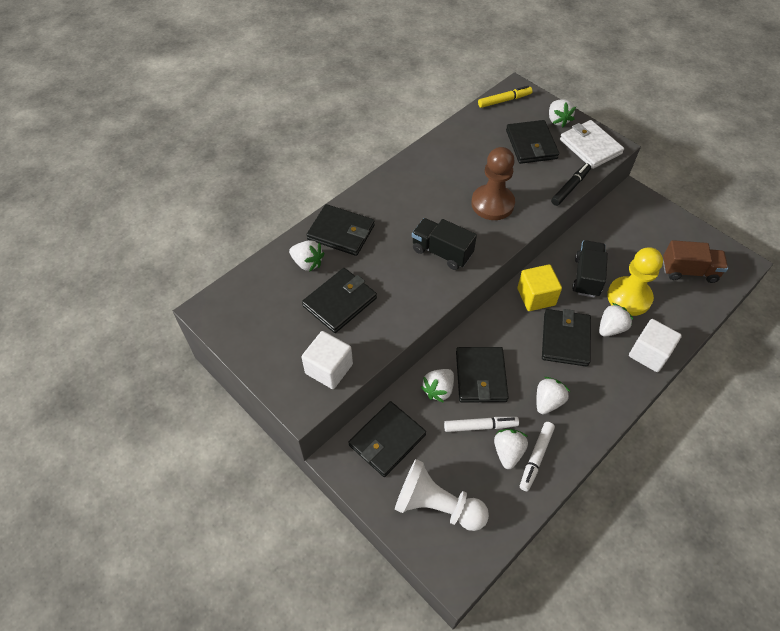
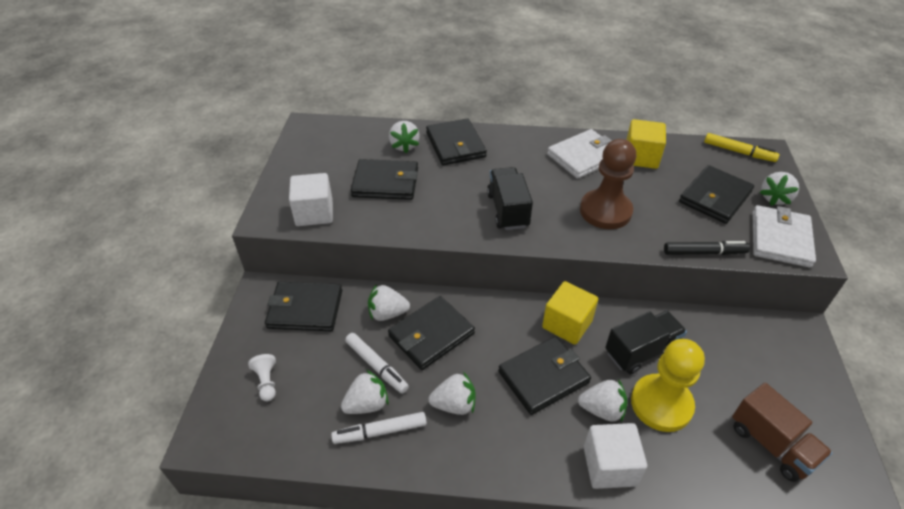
camera: 50 degrees right, 10 degrees down
white pawn [395,459,489,531] -> white pawn [248,354,276,401], size x0.45
none -> white wallet [547,129,612,179]
none -> yellow cube [626,119,666,169]

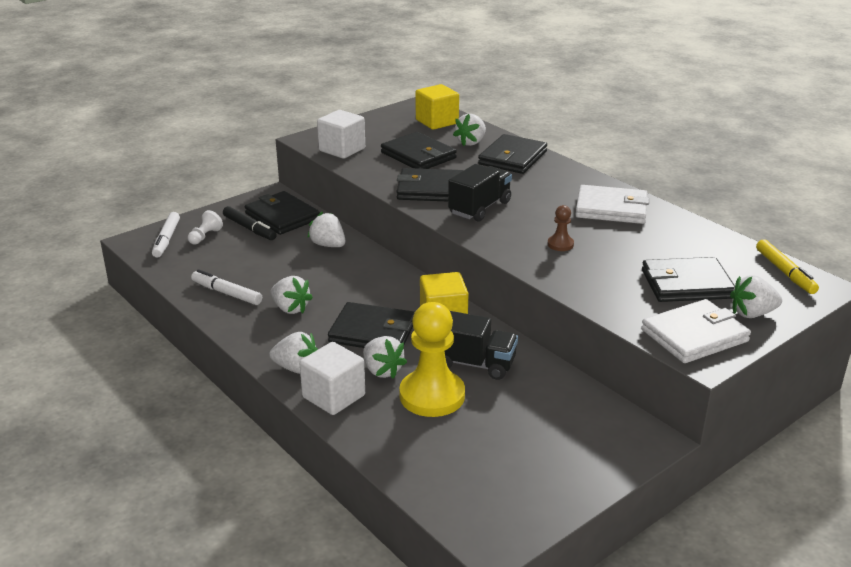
camera: 45 degrees right, 15 degrees down
white strawberry [341,370,388,414] -> white strawberry moved to [269,332,318,374]
white marker [345,333,409,394] -> white marker moved to [152,212,180,258]
black wallet [388,296,475,370] -> black wallet moved to [397,168,464,202]
brown pawn [580,139,636,229] -> brown pawn [548,205,574,251], size x0.45
yellow cube [626,119,666,169] -> yellow cube moved to [416,84,459,130]
black marker [664,241,750,255] -> black marker moved to [223,206,277,240]
brown truck [732,383,833,482] -> none

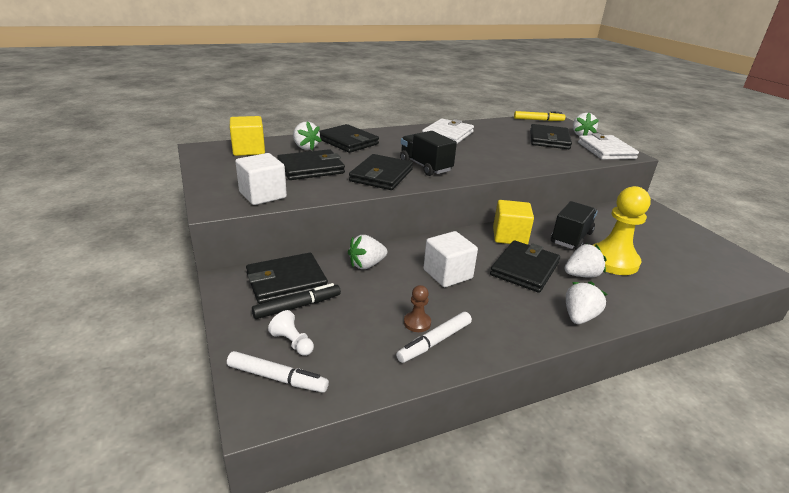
camera: 75 degrees left, 0 degrees up
white strawberry [270,276,313,314] -> none
white cube [300,342,365,415] -> white cube moved to [423,231,478,287]
brown pawn [548,205,574,251] -> brown pawn moved to [404,285,431,332]

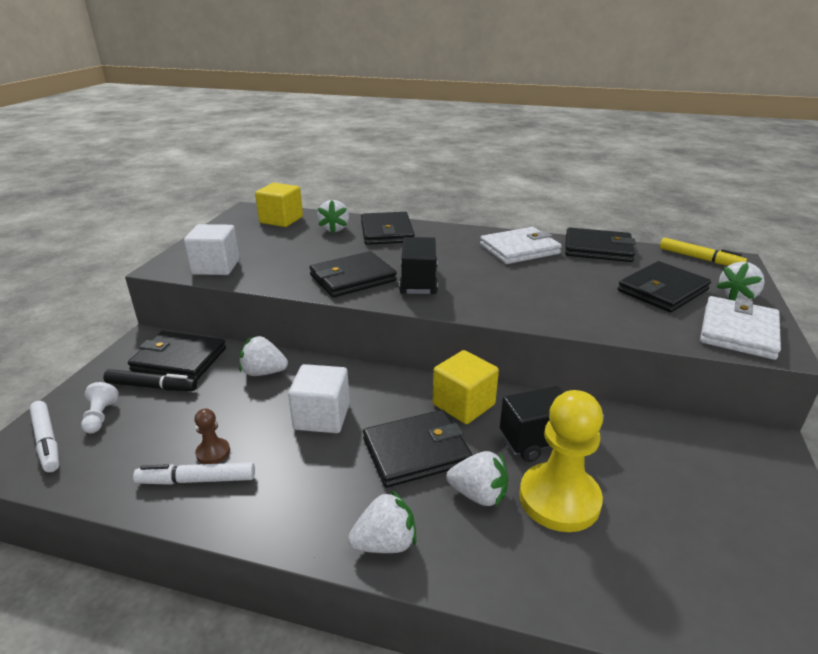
camera: 40 degrees right, 0 degrees up
black wallet [277,149,345,180] -> black wallet moved to [565,227,636,262]

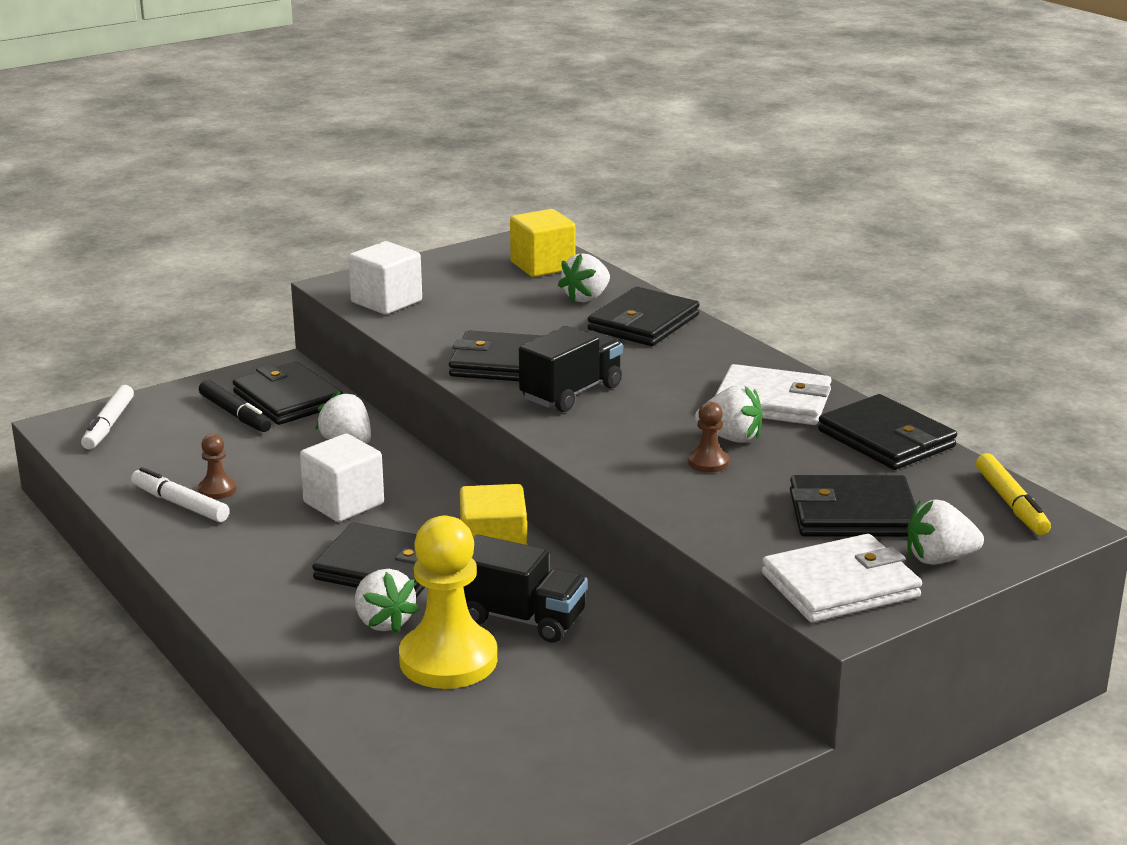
camera: 40 degrees right, 5 degrees down
white pawn [81,382,119,433] -> none
white strawberry [348,490,416,553] -> white strawberry moved to [695,385,763,443]
none -> brown pawn [688,402,729,473]

